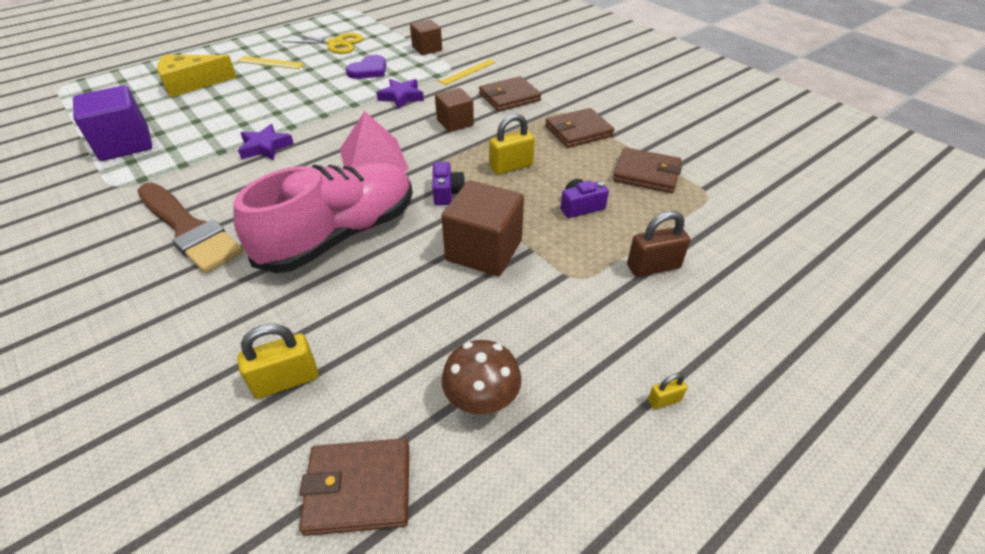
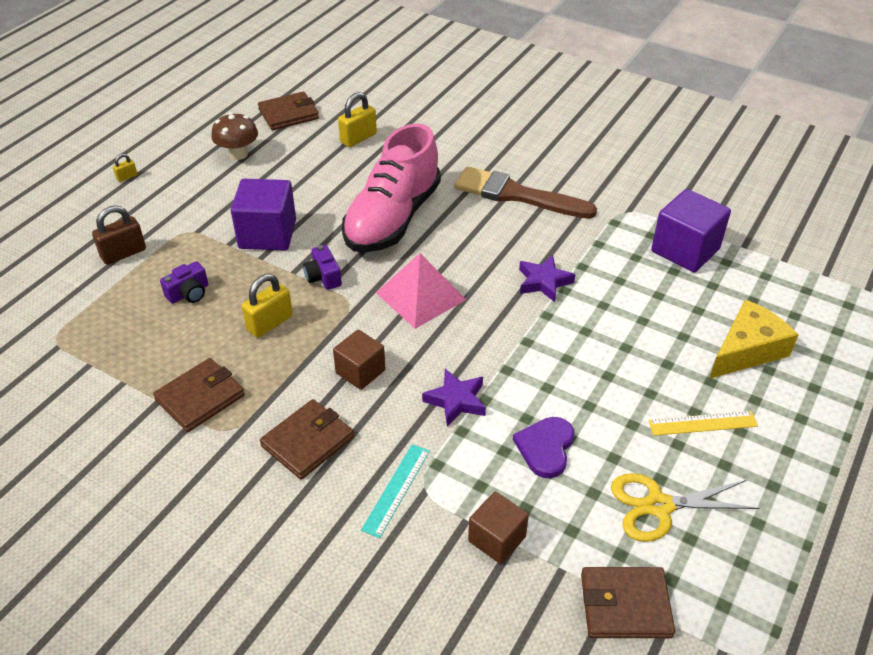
camera: 160 degrees right, 0 degrees up
yellow ruler [437,58,496,85] -> turquoise ruler [361,444,430,538]
brown cube [441,180,524,276] -> purple cube [231,179,296,251]
brown wallet [613,147,682,193] -> brown wallet moved to [581,567,675,638]

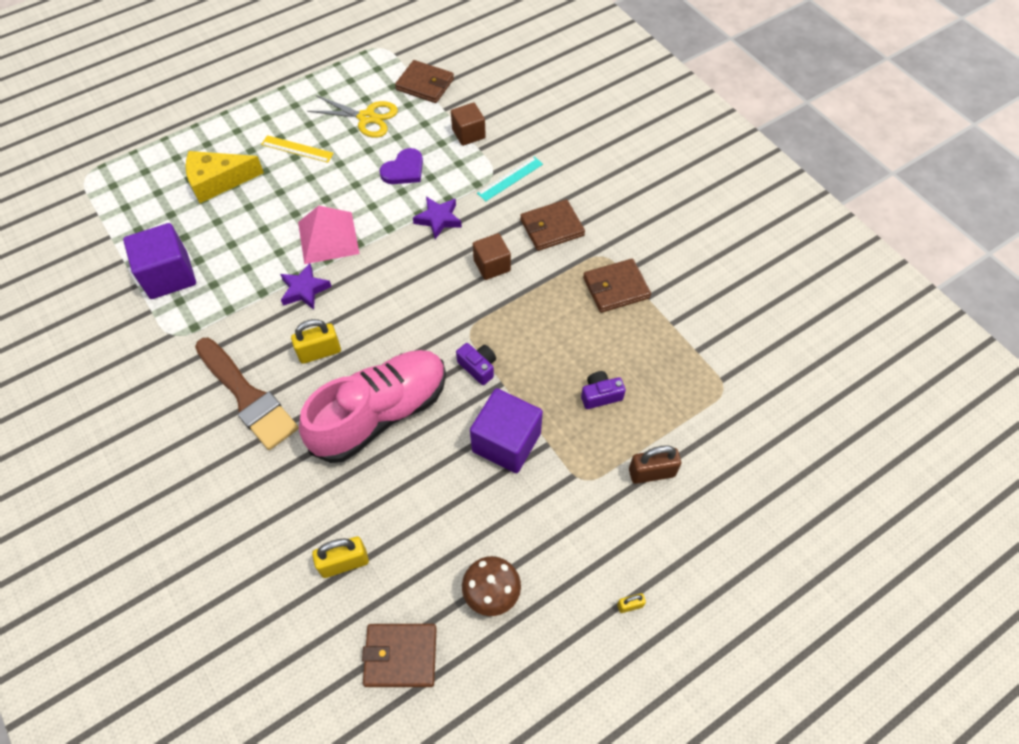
camera: 155 degrees left, 15 degrees up
yellow padlock [242,274,293,338] -> yellow padlock moved to [291,319,341,364]
purple camera [303,245,342,290] -> purple camera turned 45 degrees counterclockwise [456,343,496,385]
pink pyramid [376,253,466,329] -> pink pyramid moved to [298,206,359,264]

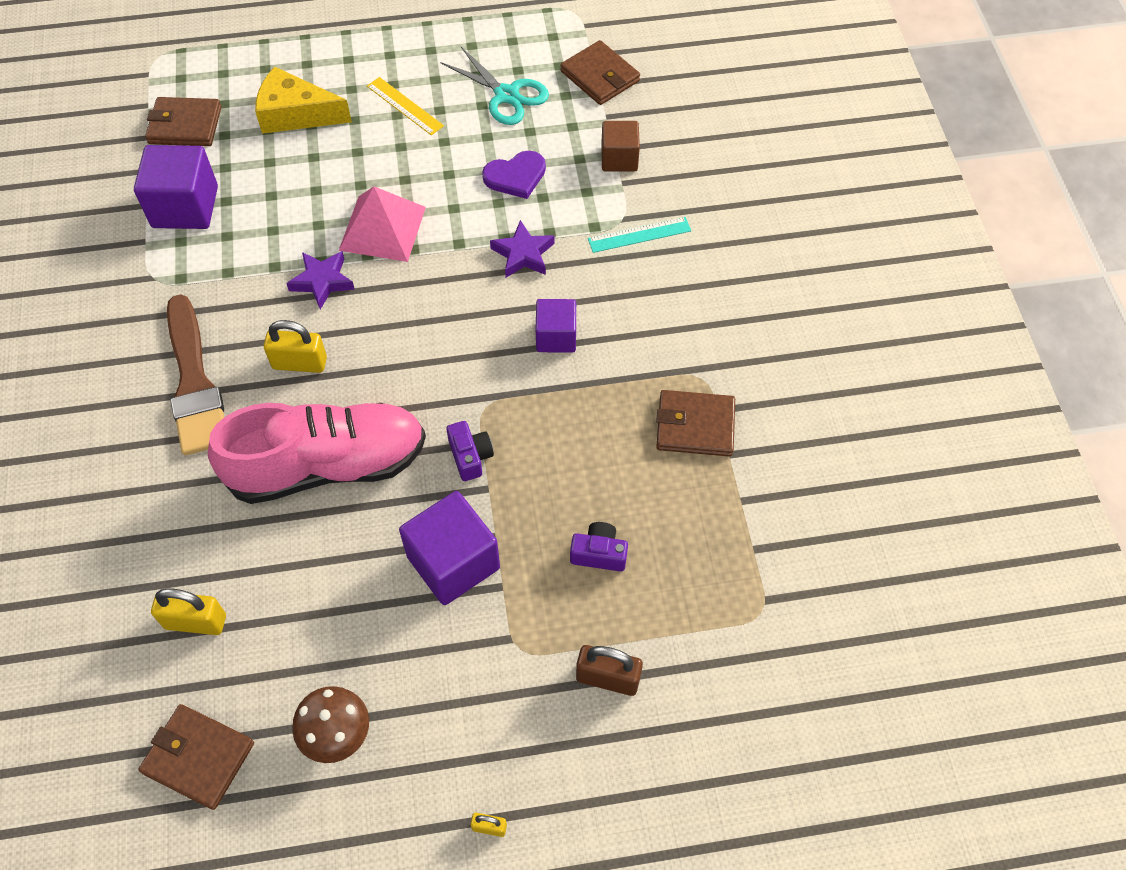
camera: 25 degrees right, 0 degrees up
yellow scissors [307,95,398,138] -> turquoise scissors [440,47,549,125]
brown cube [473,233,511,280] -> purple cube [536,299,576,353]
brown wallet [520,199,585,251] -> brown wallet moved to [145,97,222,146]

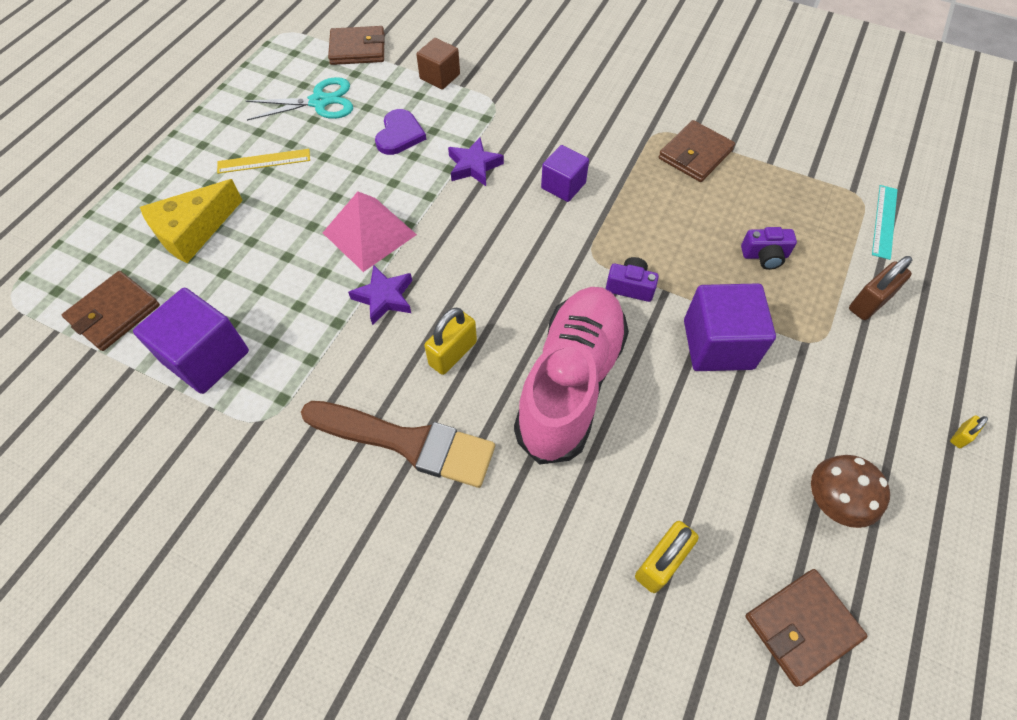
camera: 55 degrees left, 0 degrees up
purple camera [570,522,628,572] -> purple camera turned 135 degrees counterclockwise [741,227,797,270]
turquoise ruler [588,217,691,253] -> turquoise ruler moved to [872,185,898,260]

